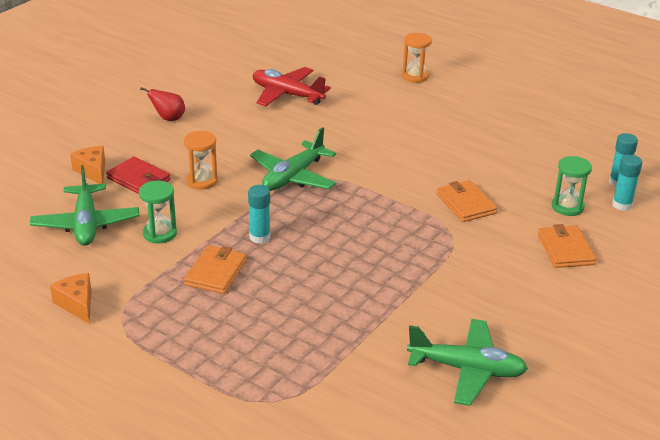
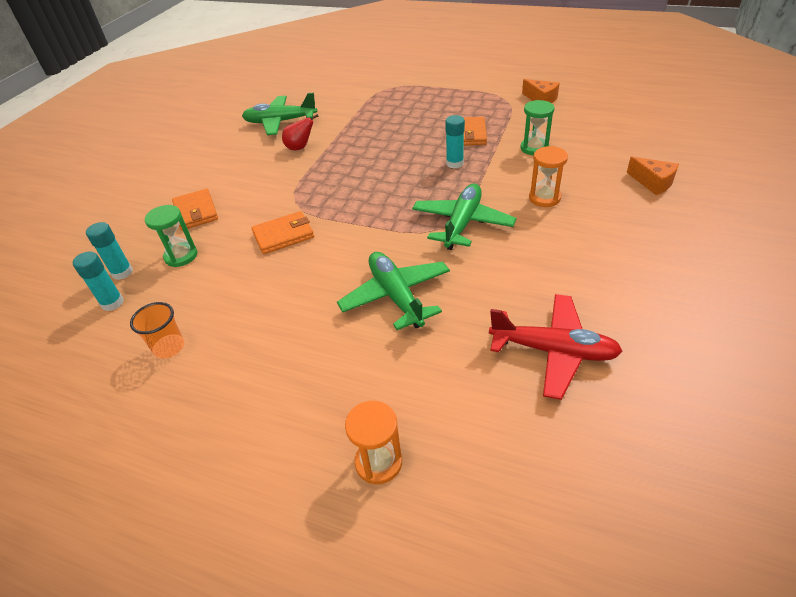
camera: 170 degrees right, 10 degrees up
green plane [30,165,139,246] -> green plane moved to [337,252,450,330]
red wallet [106,157,171,194] -> none
red pear [140,87,185,121] -> red pear moved to [282,114,319,150]
orange wallet [437,180,497,222] -> orange wallet turned 75 degrees counterclockwise [252,211,314,254]
none -> orange cup [130,302,184,359]

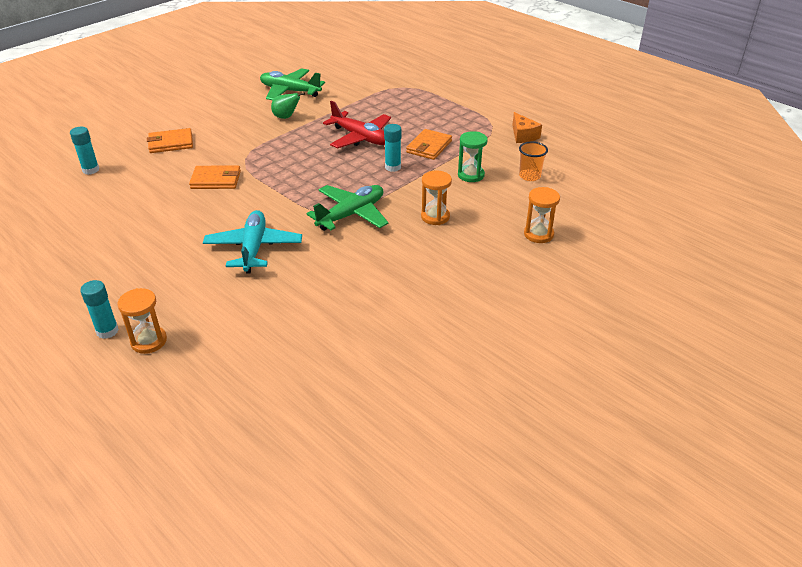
camera: 20 degrees right, 5 degrees down
turquoise glue stick [73,251,124,311] -> turquoise glue stick moved to [80,280,119,339]
orange cup [130,302,184,359] -> orange cup moved to [519,141,548,181]
green hourglass [145,205,197,267] -> none
orange wallet [172,189,218,230] -> orange wallet turned 75 degrees clockwise [147,128,193,153]
red pear [282,114,319,150] -> green pear [271,92,305,119]
green plane [337,252,450,330] -> turquoise plane [203,210,302,274]
red plane [489,294,622,400] -> red plane moved to [323,101,391,149]
orange cheese [627,157,679,195] -> orange hourglass [524,187,560,243]

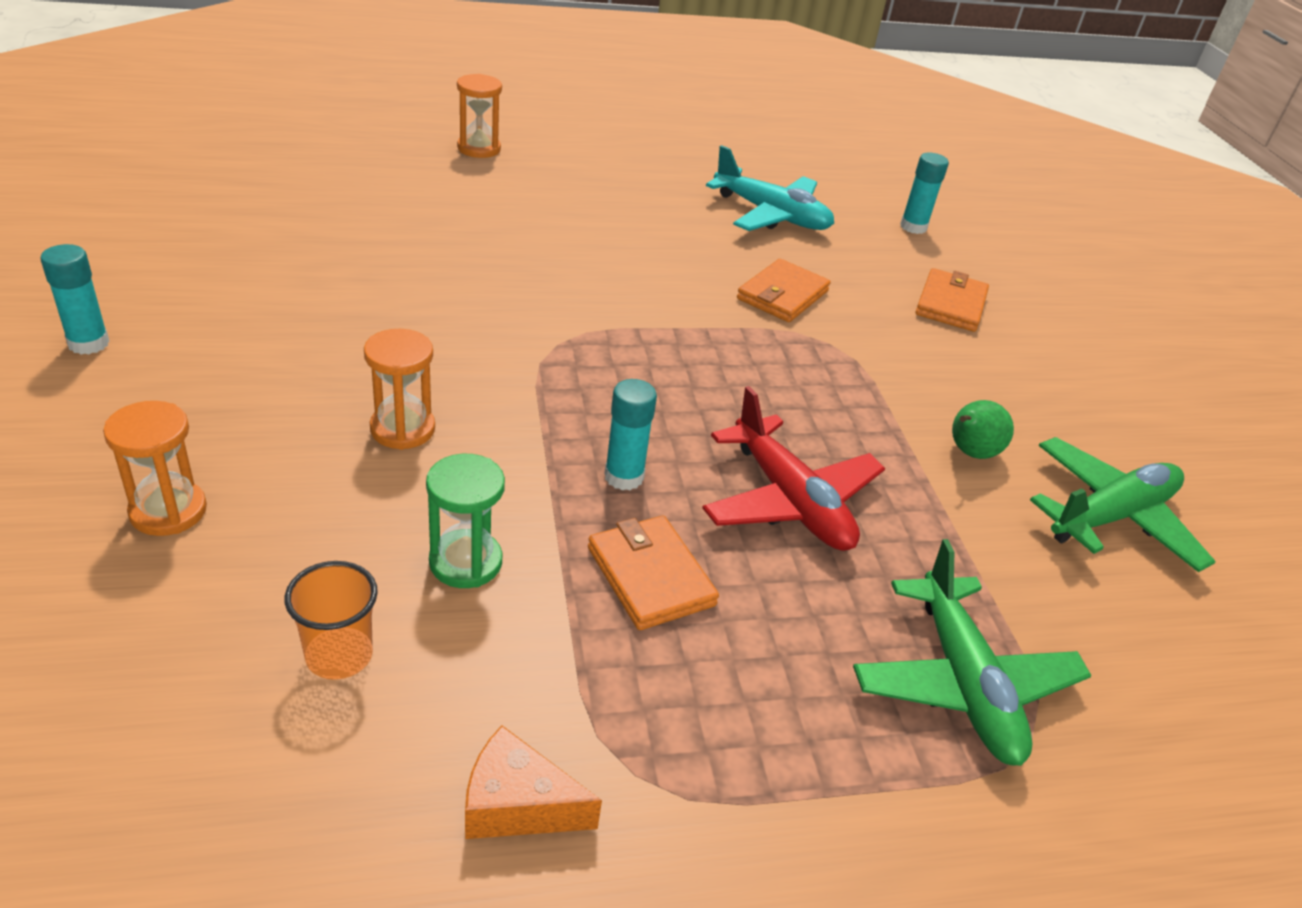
camera: 120 degrees right, 0 degrees up
turquoise glue stick [80,280,119,339] -> turquoise glue stick moved to [40,244,110,354]
turquoise plane [203,210,302,274] -> turquoise plane moved to [706,145,834,231]
green plane [307,185,388,231] -> green plane moved to [853,539,1091,766]
red plane [323,101,391,149] -> red plane turned 105 degrees counterclockwise [702,386,885,551]

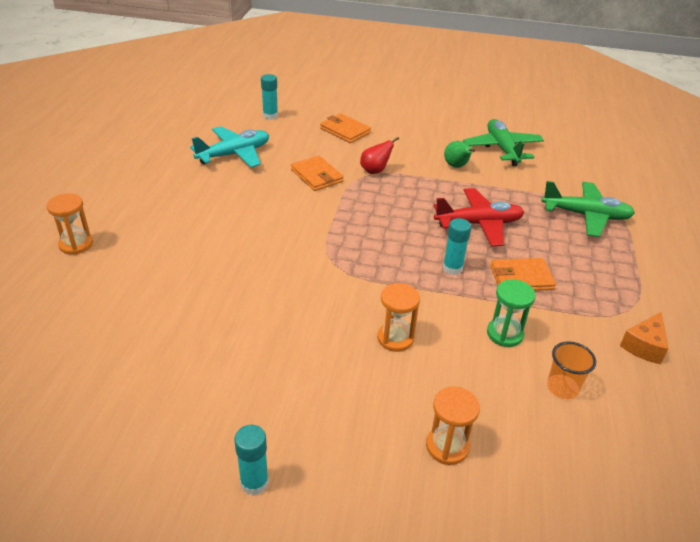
camera: 65 degrees left, 0 degrees up
none -> red pear [360,137,399,174]

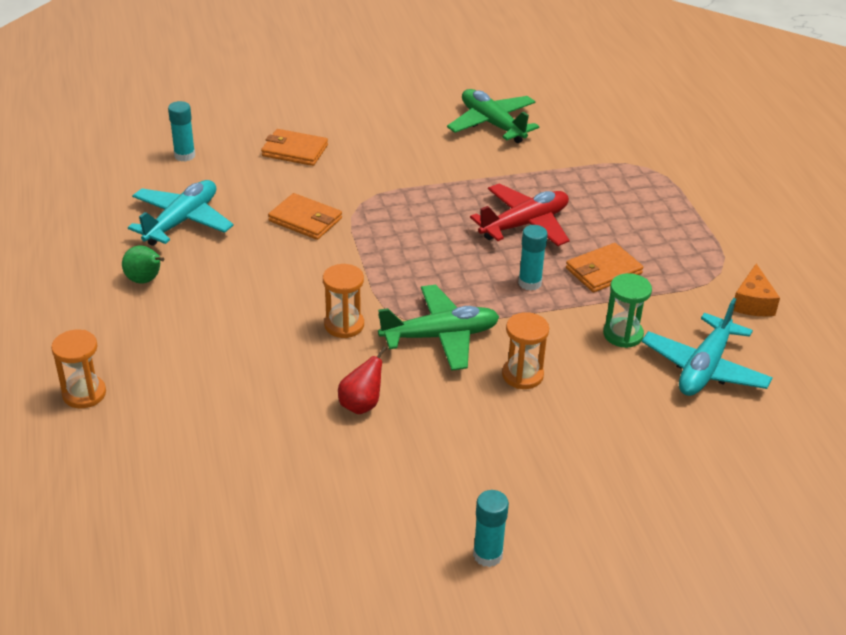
camera: 25 degrees left, 0 degrees up
red pear [360,137,399,174] -> red pear moved to [338,346,387,414]
orange hourglass [426,386,480,465] -> orange hourglass moved to [323,264,364,338]
green pear [444,141,475,168] -> green pear moved to [122,245,164,284]
green plane [541,181,635,237] -> green plane moved to [378,285,499,371]
orange cup [547,341,596,399] -> turquoise plane [642,298,773,396]

